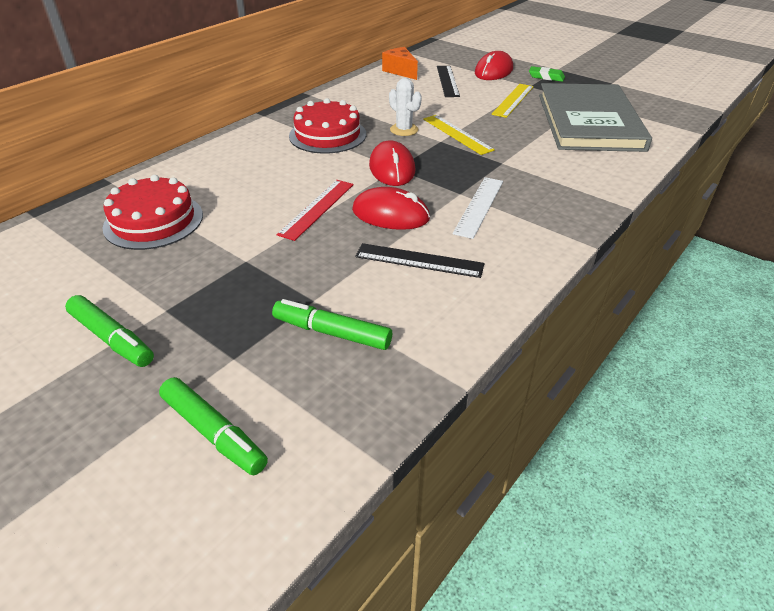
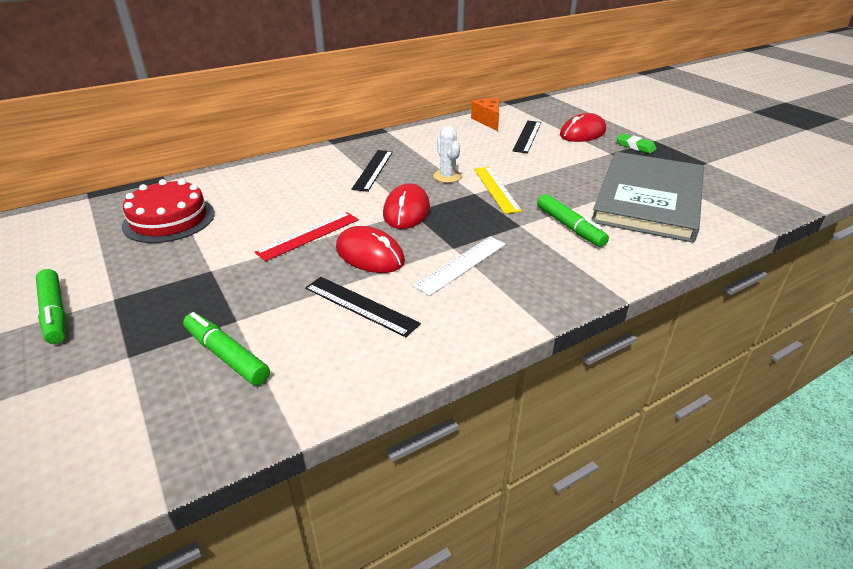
camera: 20 degrees right, 5 degrees down
green marker [159,377,268,475] -> green marker moved to [537,194,609,247]
red cake [289,98,366,154] -> black ruler [351,150,393,192]
yellow ruler [491,84,534,118] -> none

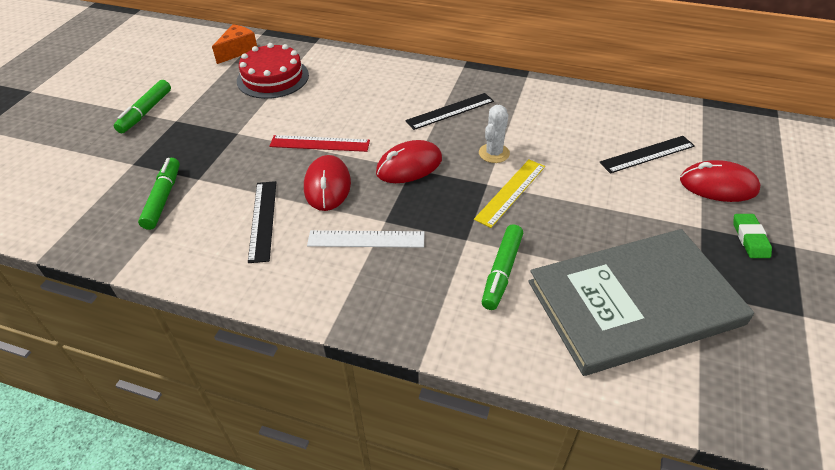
camera: 50 degrees right, 10 degrees up
orange cheese [471,98,499,131] -> orange cheese moved to [212,24,257,64]

